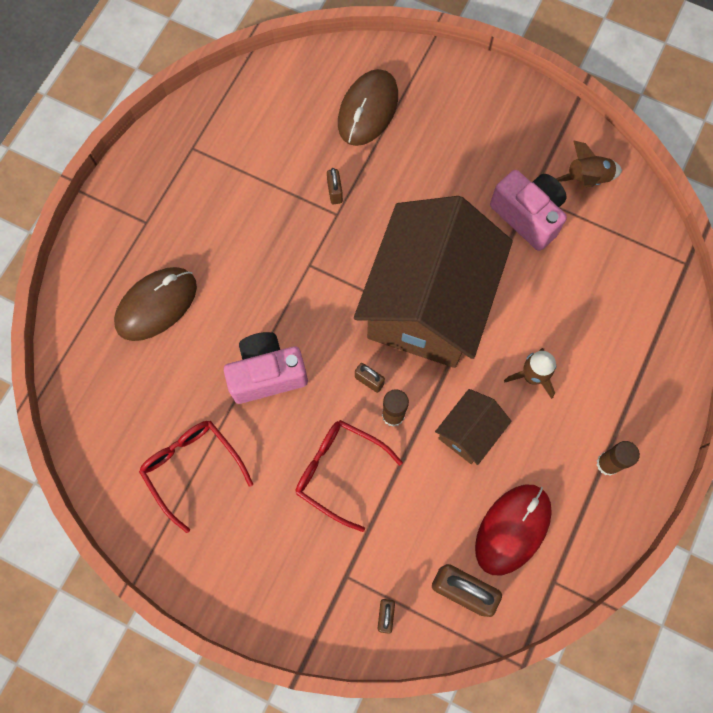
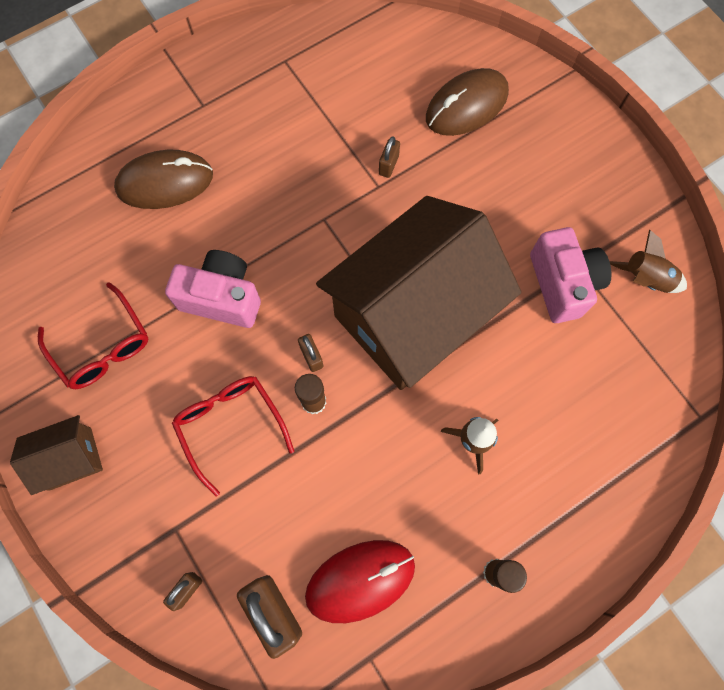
camera: 30 degrees right, 0 degrees up
red glasses [139,421,253,533] -> red glasses turned 150 degrees clockwise [38,282,148,389]
brown house [435,389,512,465] -> brown house moved to [10,415,103,495]

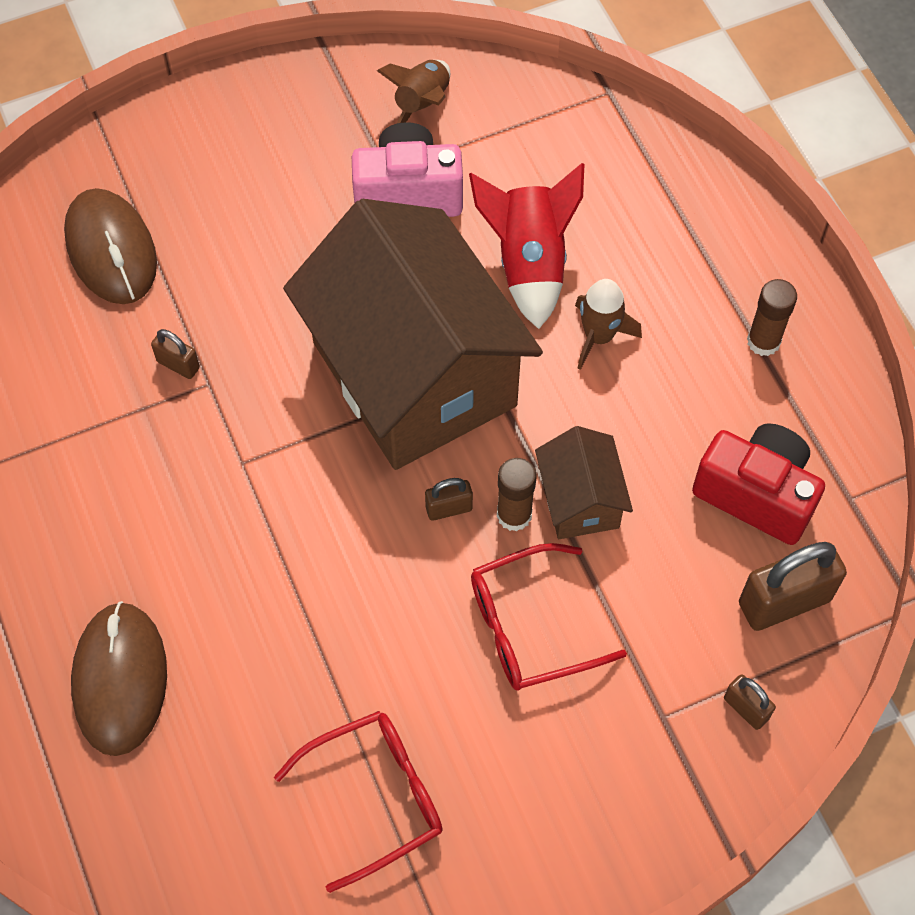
camera: 80 degrees left, 10 degrees down
brown house [10,415,103,495] -> brown house moved to [535,426,633,539]
pink camera [165,250,261,328] -> none
red mouse [305,540,415,623] -> red camera [692,423,825,545]
none -> red rocket [469,163,584,329]

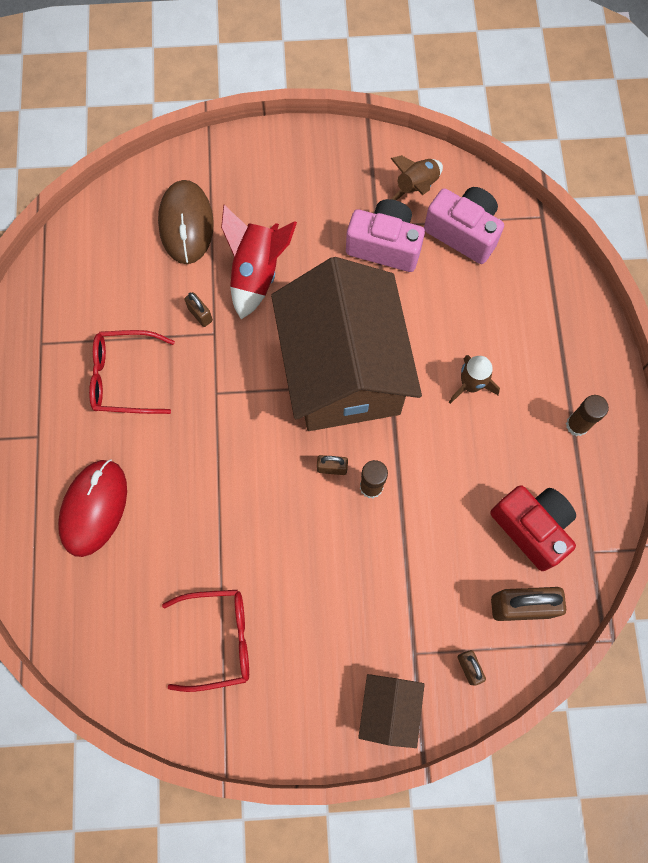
camera: 20 degrees right, 10 degrees up
brown mouse [71,601,167,756] -> red mouse [58,459,127,557]
red rocket [469,163,584,329] -> red rocket moved to [221,205,297,319]
red glasses [471,543,627,690] -> red glasses moved to [89,330,175,414]
brown house [535,426,633,539] -> brown house moved to [358,674,425,748]
none -> pink camera [424,187,504,264]

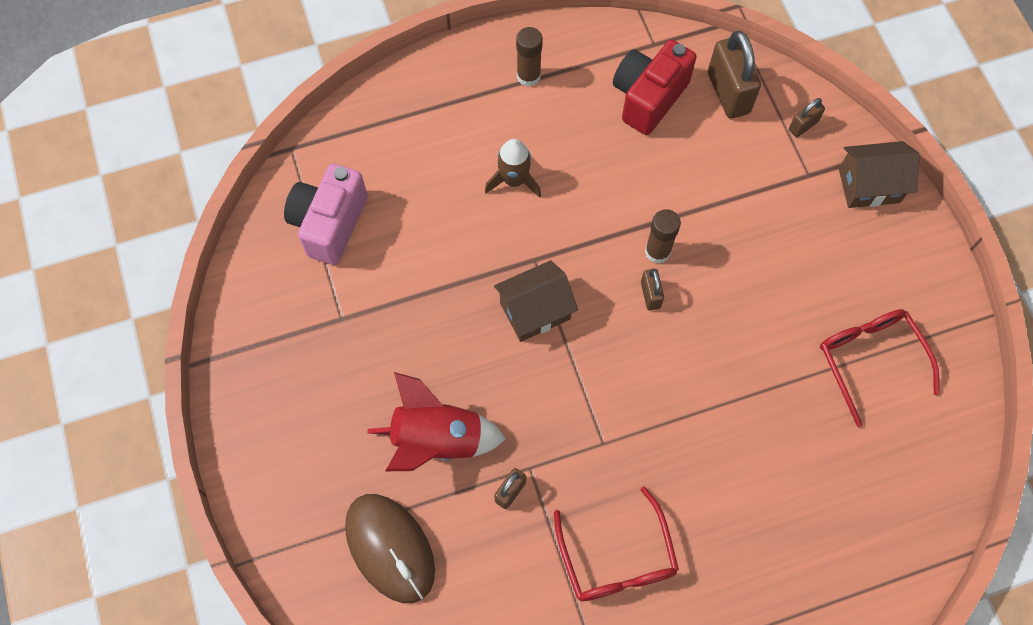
camera: 105 degrees left, 5 degrees down
red mouse [58,459,127,557] -> none
brown mouse [158,180,214,264] -> brown mouse turned 75 degrees clockwise [345,494,435,603]
brown house [271,257,422,431] -> brown house [494,260,578,342], size x0.43
pink camera [346,199,425,272] -> none
brown rocket [391,155,443,200] -> none

